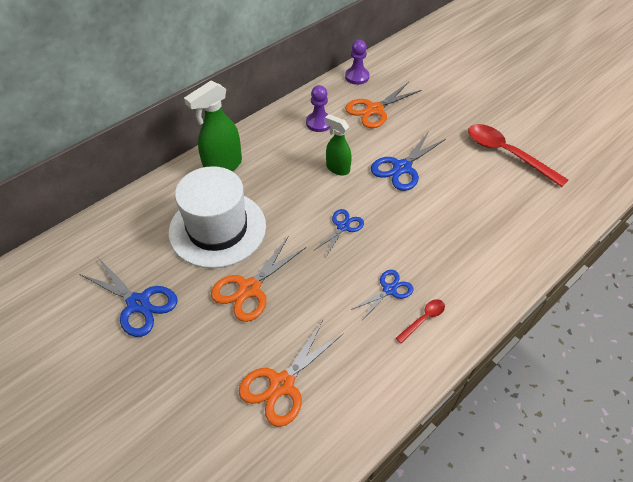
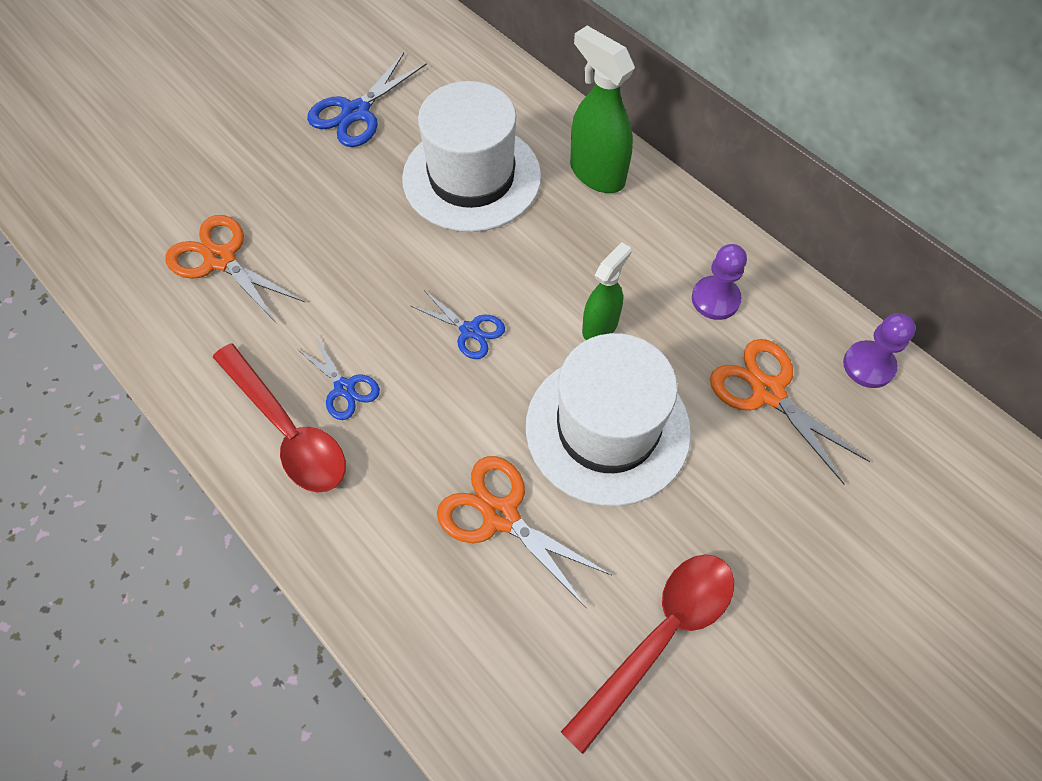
camera: 90 degrees right, 10 degrees up
orange scissors [211,237,306,322] -> orange scissors moved to [437,456,611,609]
blue scissors [371,132,446,191] -> white hat [526,333,691,506]
red spoon [396,299,445,343] -> red spoon [213,344,346,493], size x2.13

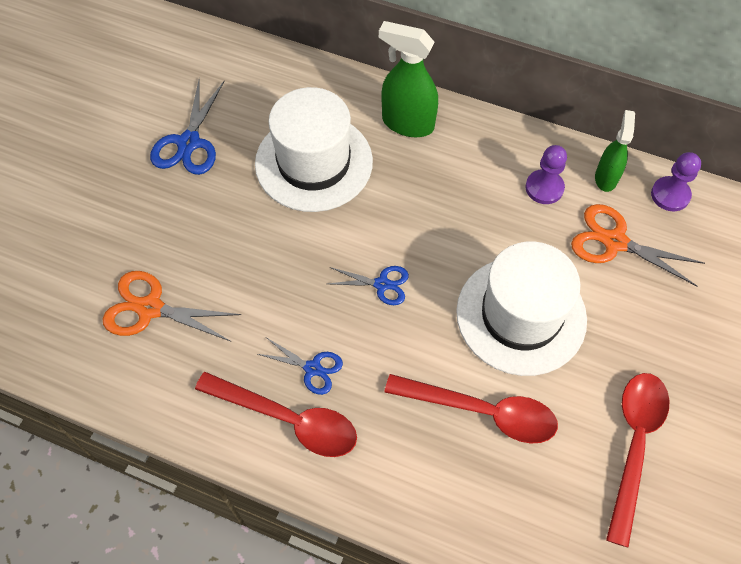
camera: 25 degrees left, 0 degrees up
orange scissors [437,456,611,609] -> red spoon [385,374,558,443]
green spray bottle [582,242,631,340] -> green spray bottle moved to [595,110,635,192]

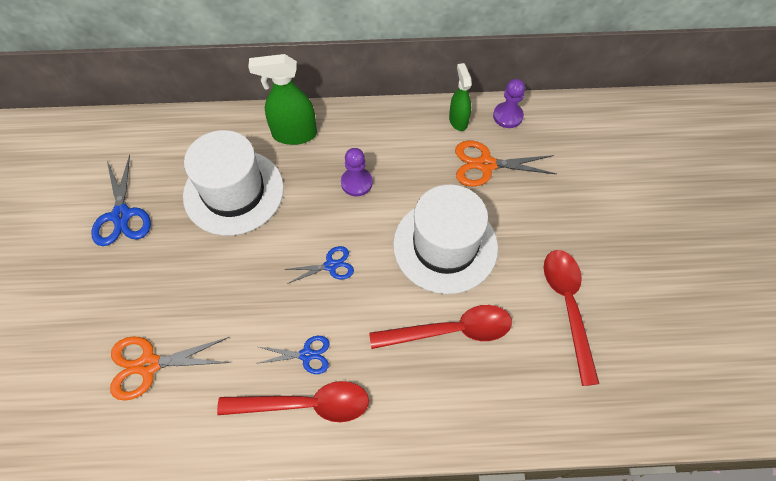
camera: 25 degrees left, 0 degrees up
purple pawn [526,145,567,204] -> purple pawn moved to [341,148,373,197]

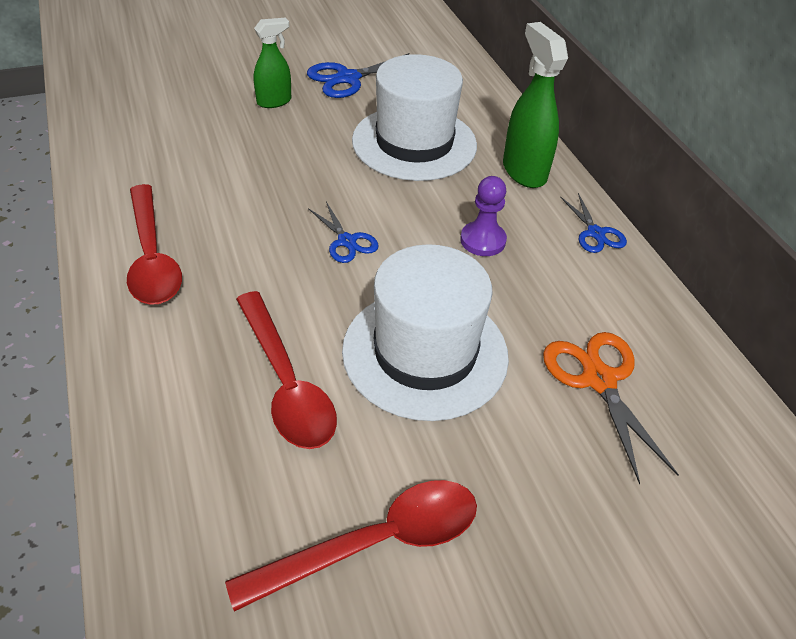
camera: 70 degrees right, 15 degrees down
orange scissors [110,336,230,401] -> none
blue scissors [256,336,329,374] -> blue scissors moved to [560,193,627,253]
green spray bottle [449,63,472,131] -> green spray bottle moved to [254,18,291,108]
purple pawn [493,79,525,128] -> none

